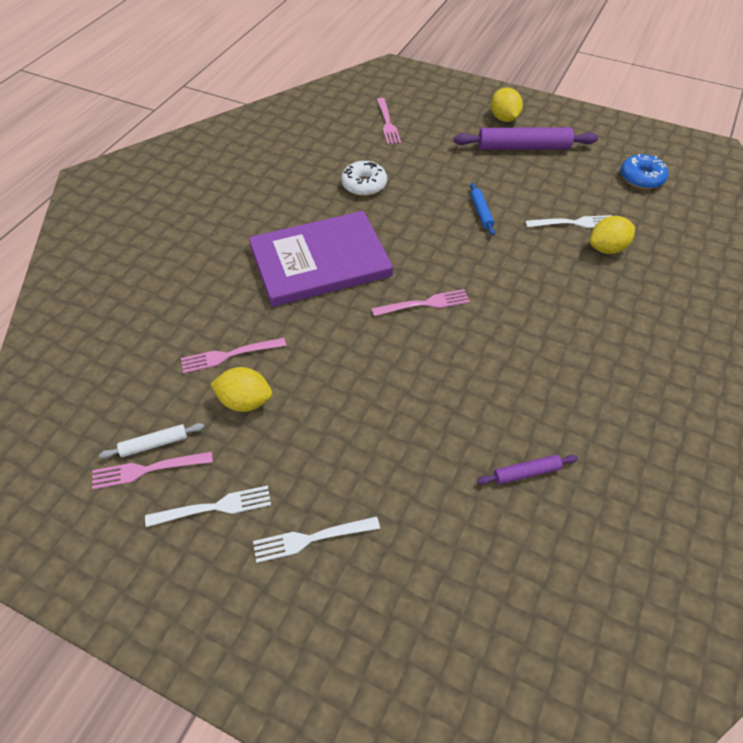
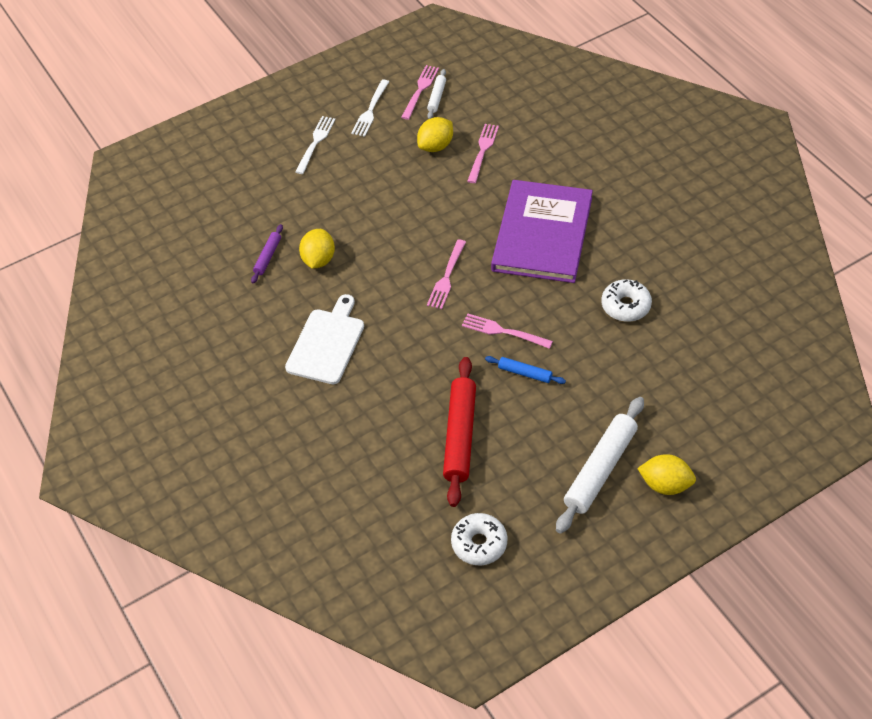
camera: 125 degrees right, 0 degrees up
pink fork [377,98,401,145] -> pink fork moved to [462,314,553,349]
purple rolling pin [453,127,598,150] -> white rolling pin [556,397,644,534]
white fork [525,215,611,228] -> red rolling pin [443,357,476,507]
yellow lemon [590,216,635,254] -> yellow lemon moved to [299,229,335,269]
blue donut [621,154,669,189] -> white donut [451,513,507,565]
none -> white cutting board [285,294,364,384]

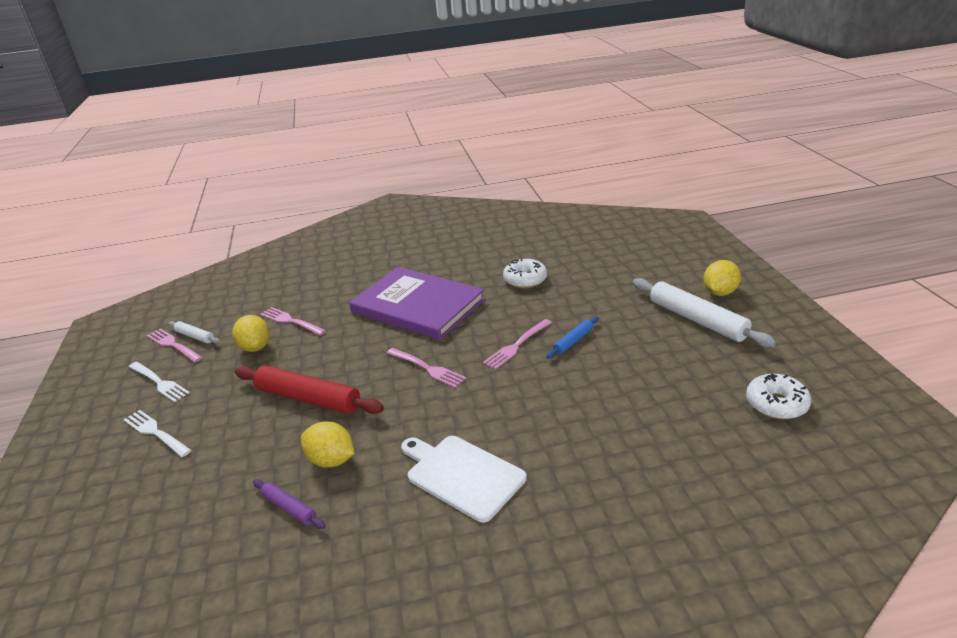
camera: 70 degrees left, 20 degrees down
red rolling pin [443,357,476,507] -> red rolling pin moved to [235,365,384,414]

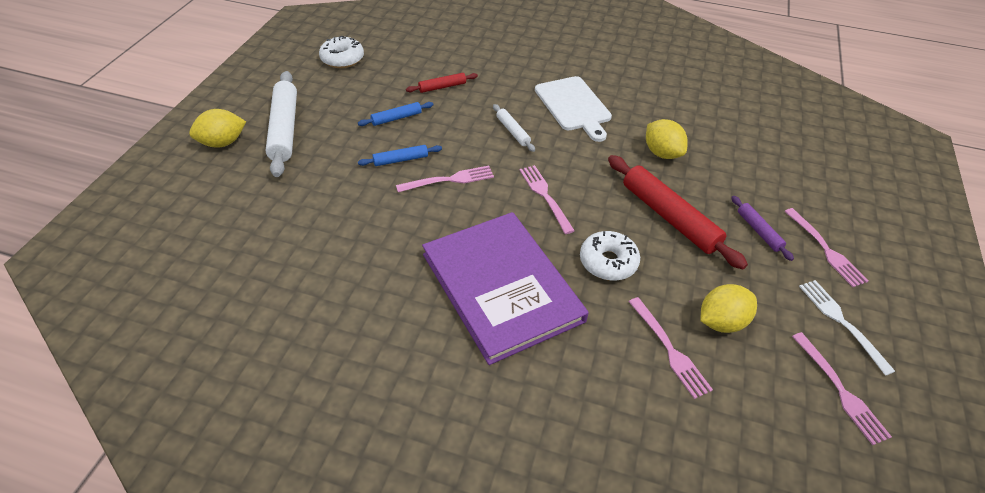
camera: 155 degrees left, 15 degrees up
white fork [124,410,191,457] -> pink fork [784,208,868,287]
white rolling pin [168,321,220,344] -> white rolling pin moved to [493,104,535,152]
yellow lemon [232,315,270,352] -> yellow lemon turned 60 degrees clockwise [700,284,757,333]
purple rolling pin [253,479,326,529] -> purple rolling pin moved to [731,196,794,261]
white donut [503,258,547,288] -> white donut moved to [580,231,640,281]
none -> blue rolling pin [358,102,433,126]
none -> red rolling pin [406,73,478,93]

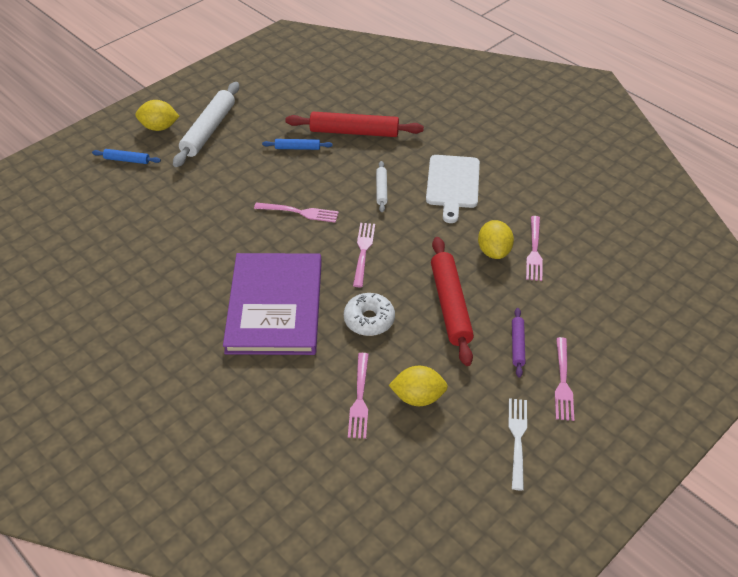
camera: 30 degrees right, 0 degrees up
white donut [319,36,364,68] -> none
blue rolling pin [358,145,442,166] -> blue rolling pin moved to [92,149,161,164]
red rolling pin [406,73,478,93] -> red rolling pin [286,112,424,137], size x2.00
pink fork [792,332,892,445] -> pink fork moved to [526,216,543,281]

